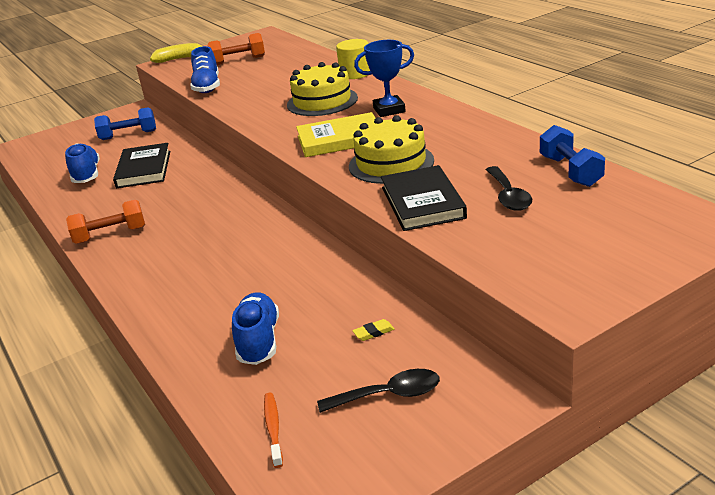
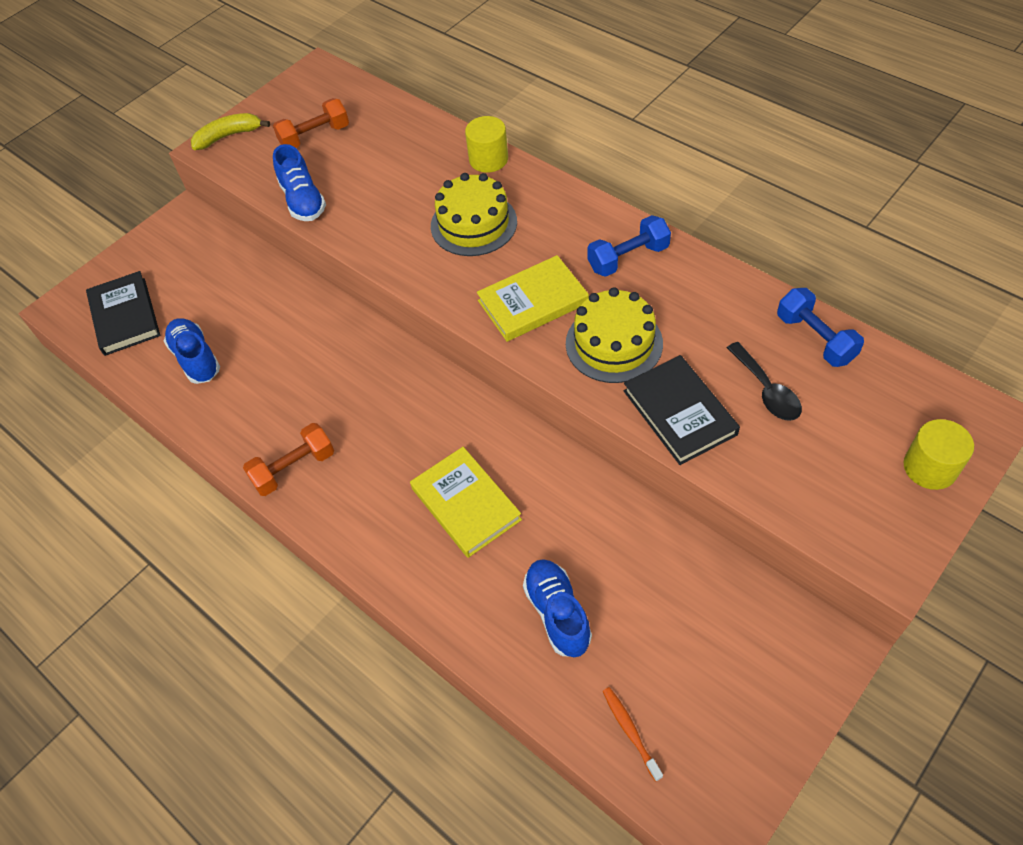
camera: 15 degrees left, 25 degrees up
blue dumbbell [94,107,156,140] -> blue dumbbell moved to [587,215,671,277]
black book [113,143,170,188] -> black book moved to [86,271,160,356]
black spoon [317,369,440,413] -> none
yellow eraser [352,319,395,341] -> none
blue trophy [354,40,414,117] -> none
none -> yellow book [410,447,522,558]
none -> yellow cylinder [904,419,974,490]

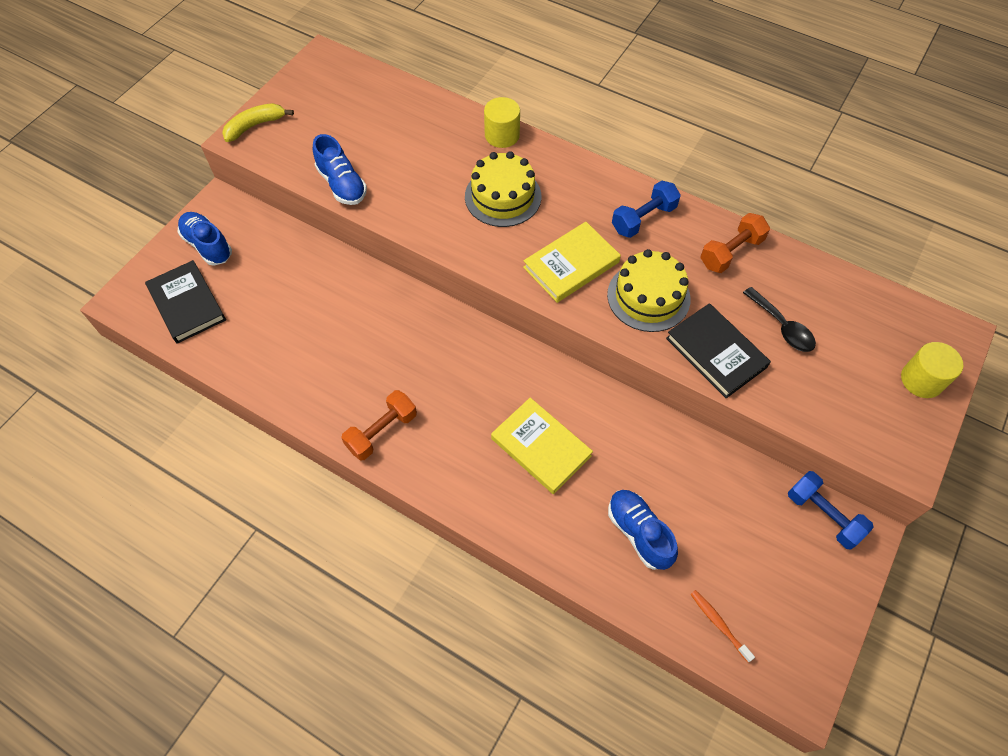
camera: 15 degrees left, 5 degrees up
blue shoe [164,318,220,384] -> blue shoe moved to [178,212,232,265]
orange dumbbell [273,98,349,148] -> orange dumbbell moved to [700,213,770,273]
blue dumbbell [777,288,864,367] -> blue dumbbell moved to [788,471,874,550]

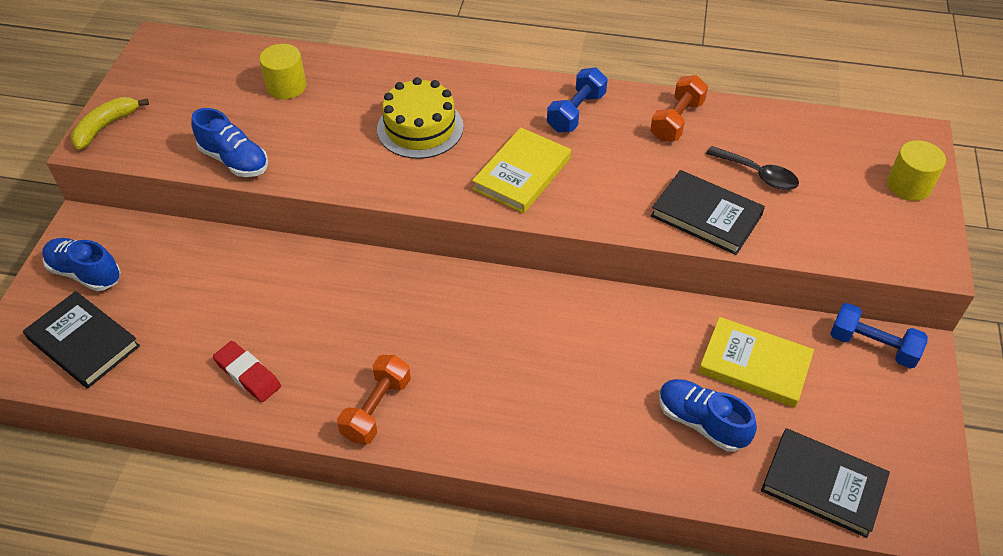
camera: 20 degrees left, 10 degrees down
yellow cylinder [484,97,520,148] -> yellow cylinder moved to [259,44,306,99]
yellow book [491,398,593,494] -> yellow book moved to [698,317,814,408]
yellow cake [607,249,691,332] -> none
orange toothbrush [691,590,755,662] -> black book [761,428,890,538]
none -> red eraser [213,341,281,402]

